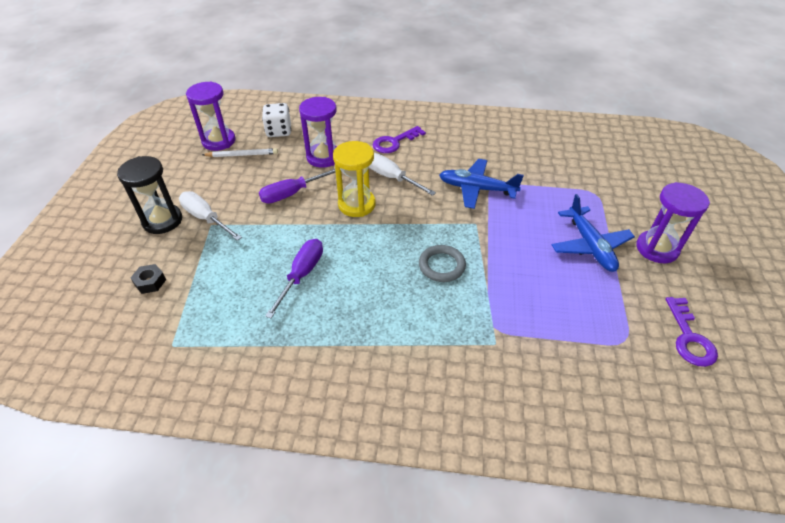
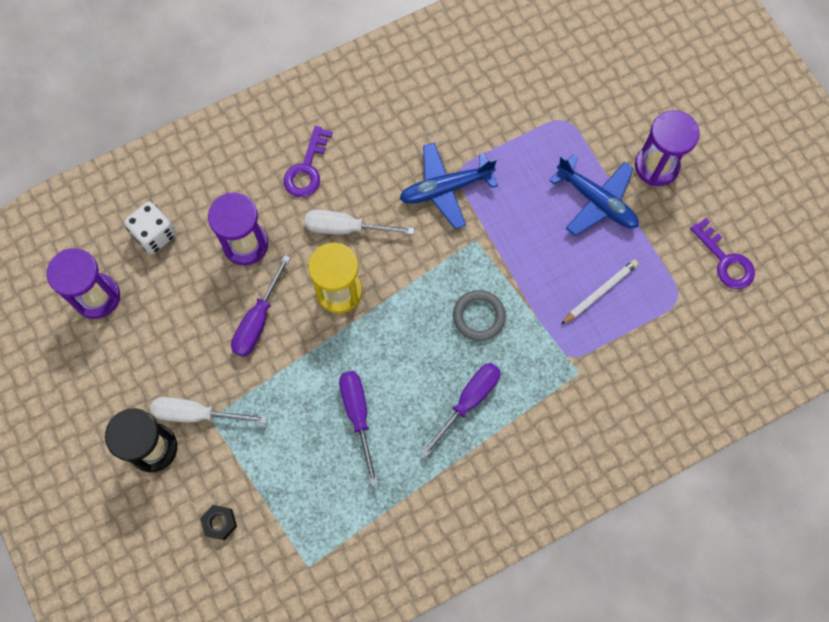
camera: 35 degrees left, 25 degrees up
white pencil [202,148,278,157] -> white pencil moved to [561,260,638,325]
none -> purple screwdriver [421,363,501,457]

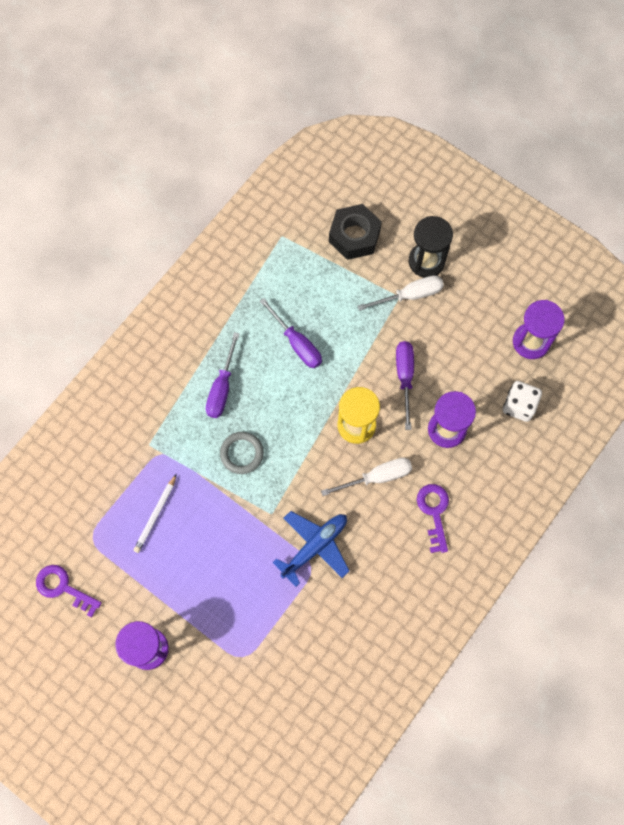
camera: 155 degrees right, 0 degrees up
black nut [200,505,237,540] -> black nut [329,204,382,260], size x2.06
blue plane [549,154,639,236] -> none

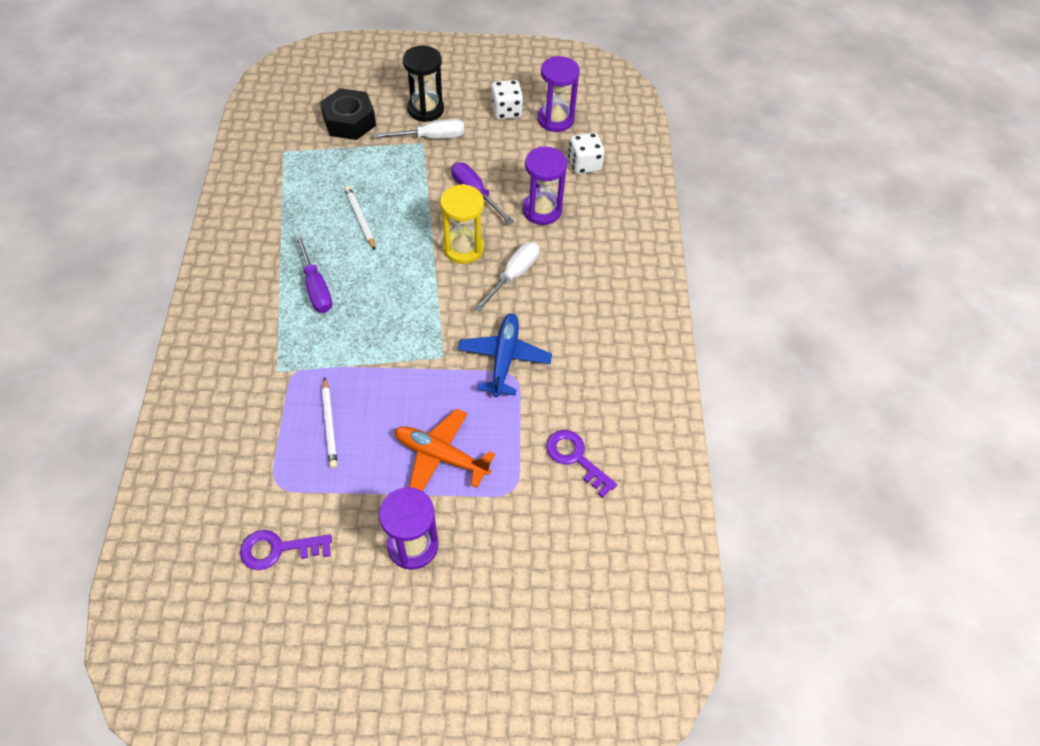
camera: 40 degrees left, 15 degrees down
grey ring [220,432,264,474] -> none
purple screwdriver [260,298,322,368] -> white pencil [345,186,375,250]
white screwdriver [358,275,444,311] -> white screwdriver turned 45 degrees clockwise [374,119,464,139]
purple key [417,484,449,553] -> purple key moved to [546,430,617,498]
none -> orange plane [395,408,495,491]
none -> white dice [491,80,523,120]

